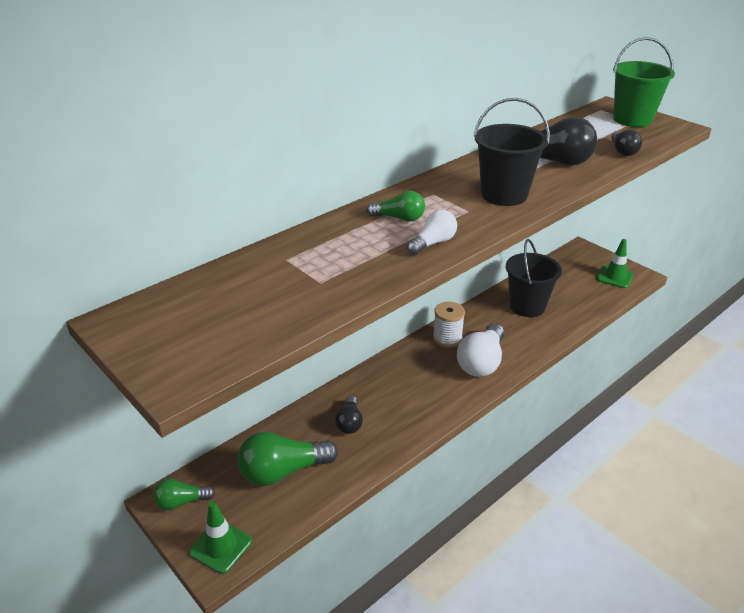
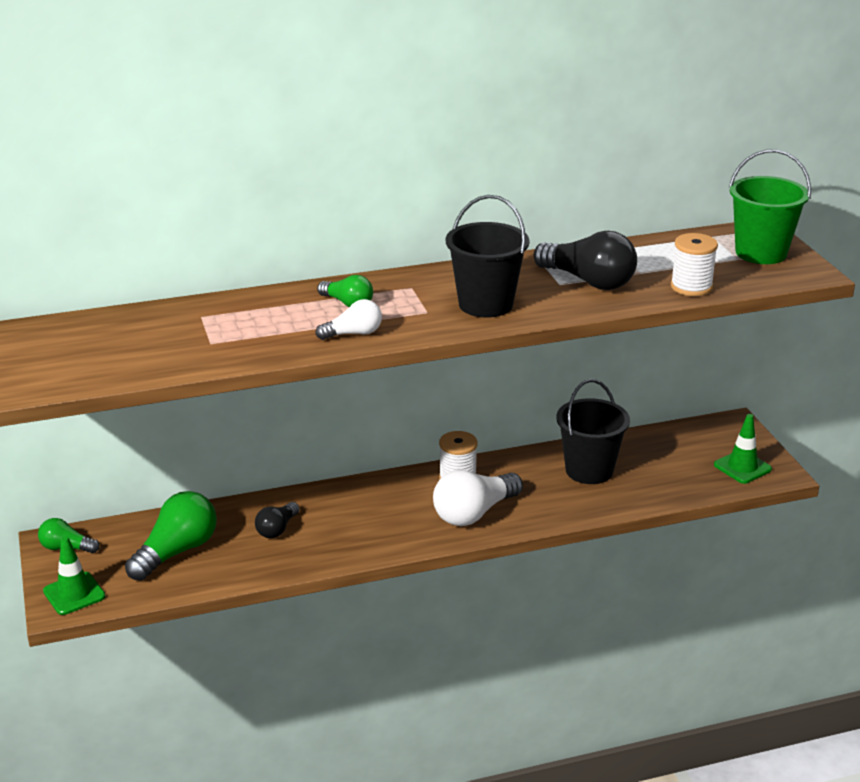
camera: 25 degrees right, 5 degrees down
green light bulb [237,432,338,486] -> green light bulb turned 120 degrees clockwise [125,491,217,581]
black light bulb [611,130,642,156] -> white spool [671,233,718,296]

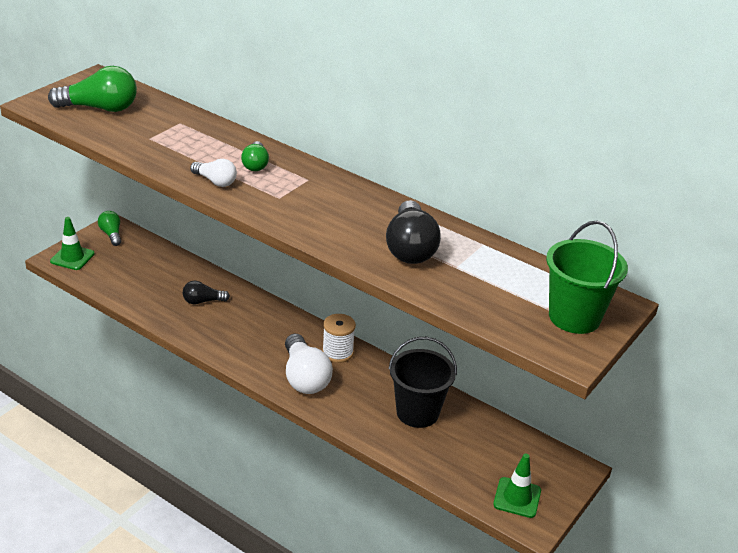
camera: 50 degrees right, 5 degrees up
green light bulb [125,491,217,581] -> green light bulb moved to [48,66,137,112]
white light bulb [433,470,523,526] -> white light bulb turned 120 degrees counterclockwise [285,334,333,394]
black bucket [446,195,529,318] -> none
white spool [671,233,718,296] -> none

